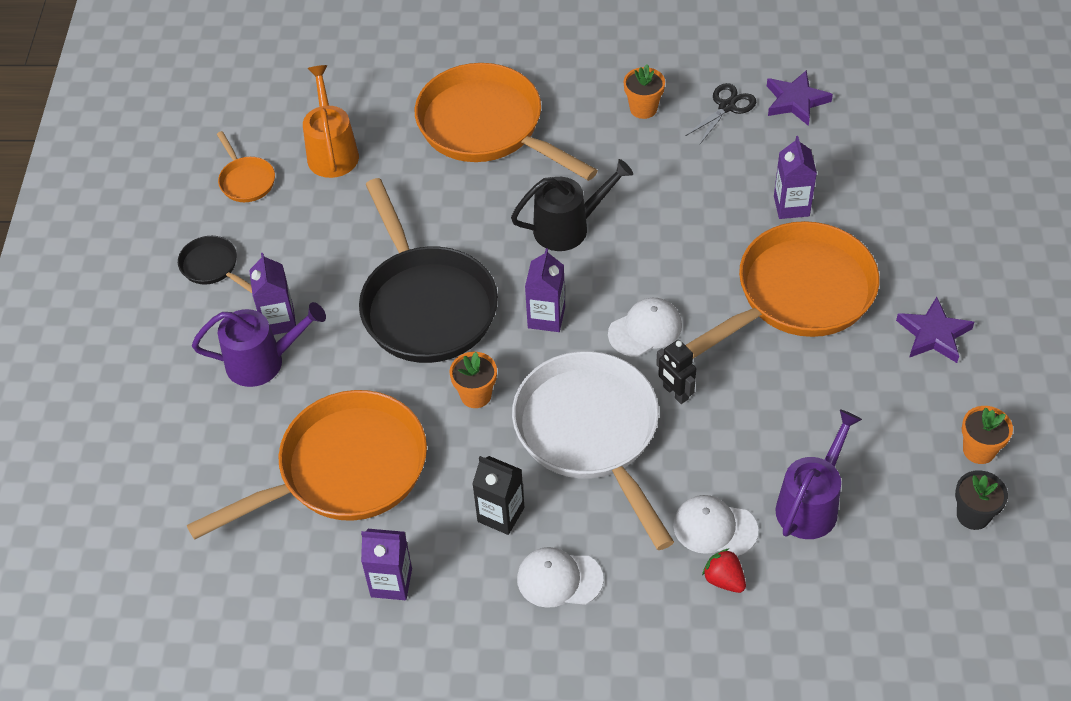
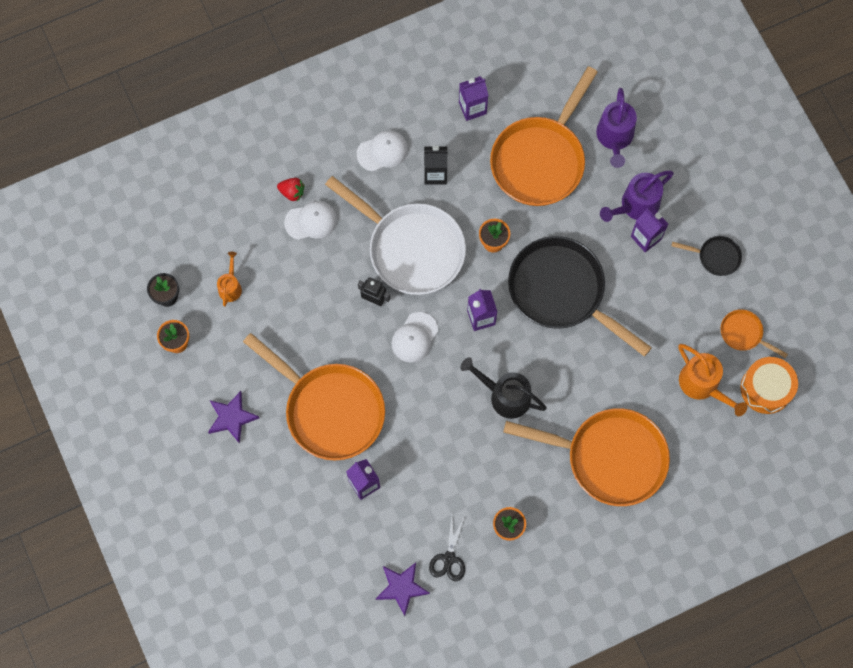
camera: 150 degrees right, 20 degrees up
black watering can [511,159,633,251] -> black watering can turned 75 degrees clockwise [460,357,547,419]
orange pan [685,221,879,359] -> orange pan turned 75 degrees counterclockwise [243,333,385,460]
purple watering can [776,409,862,539] -> purple watering can moved to [596,88,637,168]
none -> orange watering can [217,252,242,307]
none -> orange drum [741,357,798,414]

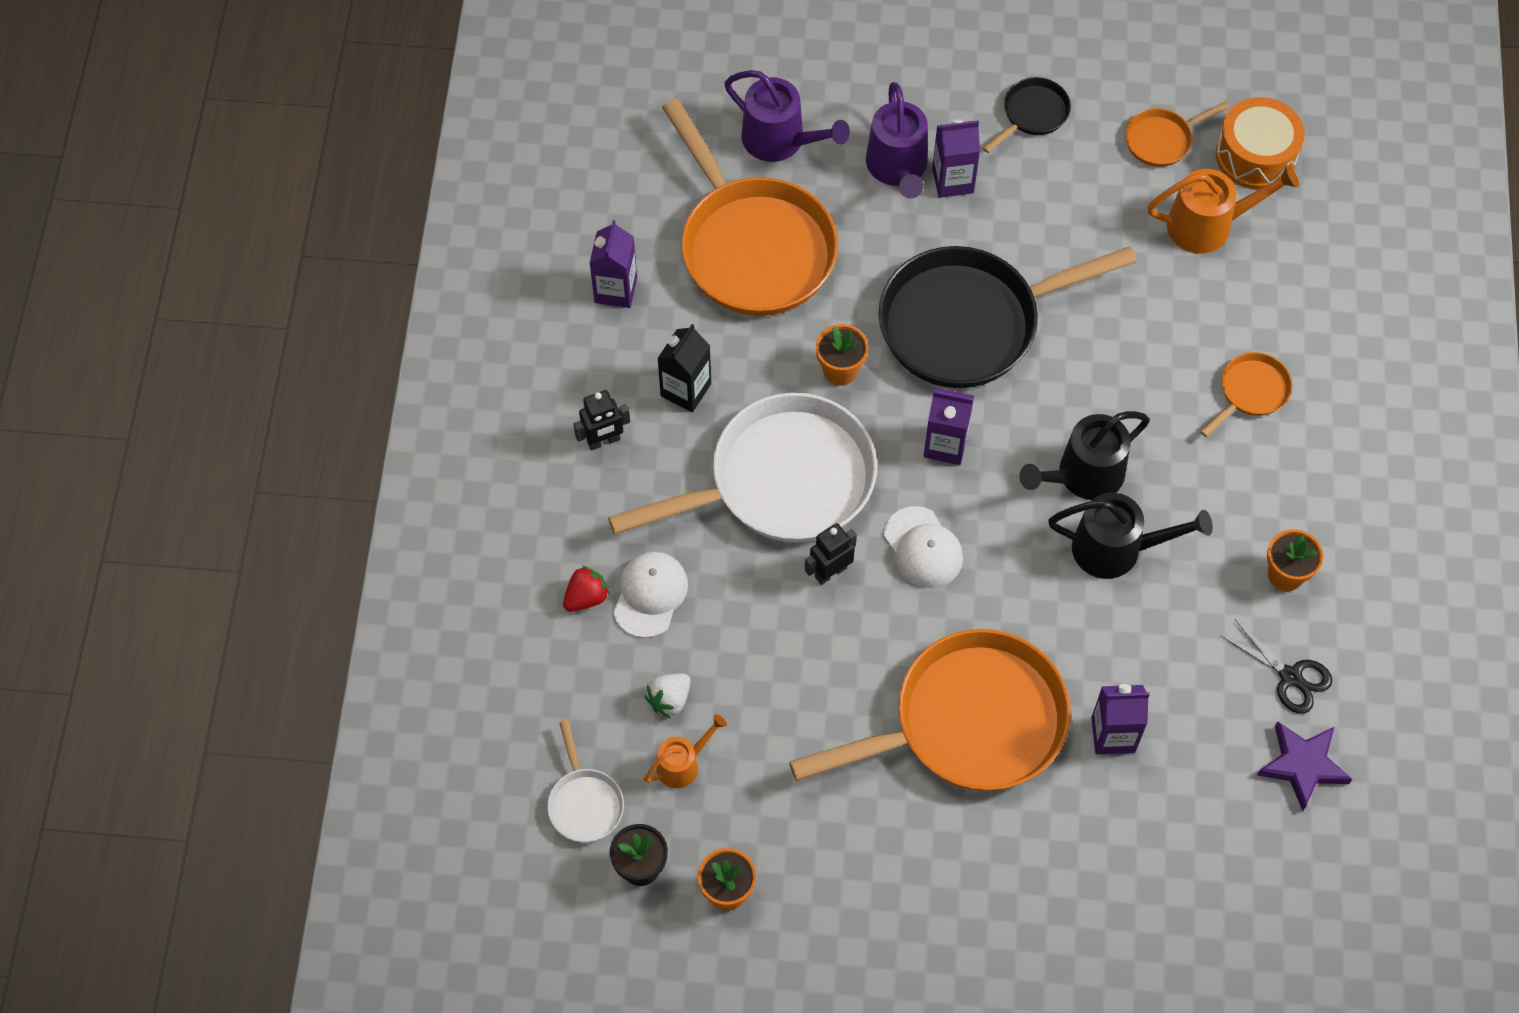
camera: 60 degrees left, 10 degrees down
purple star [208,391,259,444] -> none
orange watering can [217,252,242,307] -> orange watering can turned 105 degrees clockwise [644,714,727,789]
white cap [357,131,408,172] -> black robot [574,390,630,451]
orange pan [503,408,670,506] -> orange pan [1200,352,1292,437], size x0.44
none -> white pan [547,720,624,842]
none -> white strawberry [645,673,691,718]
none -> black watering can [1048,493,1213,579]

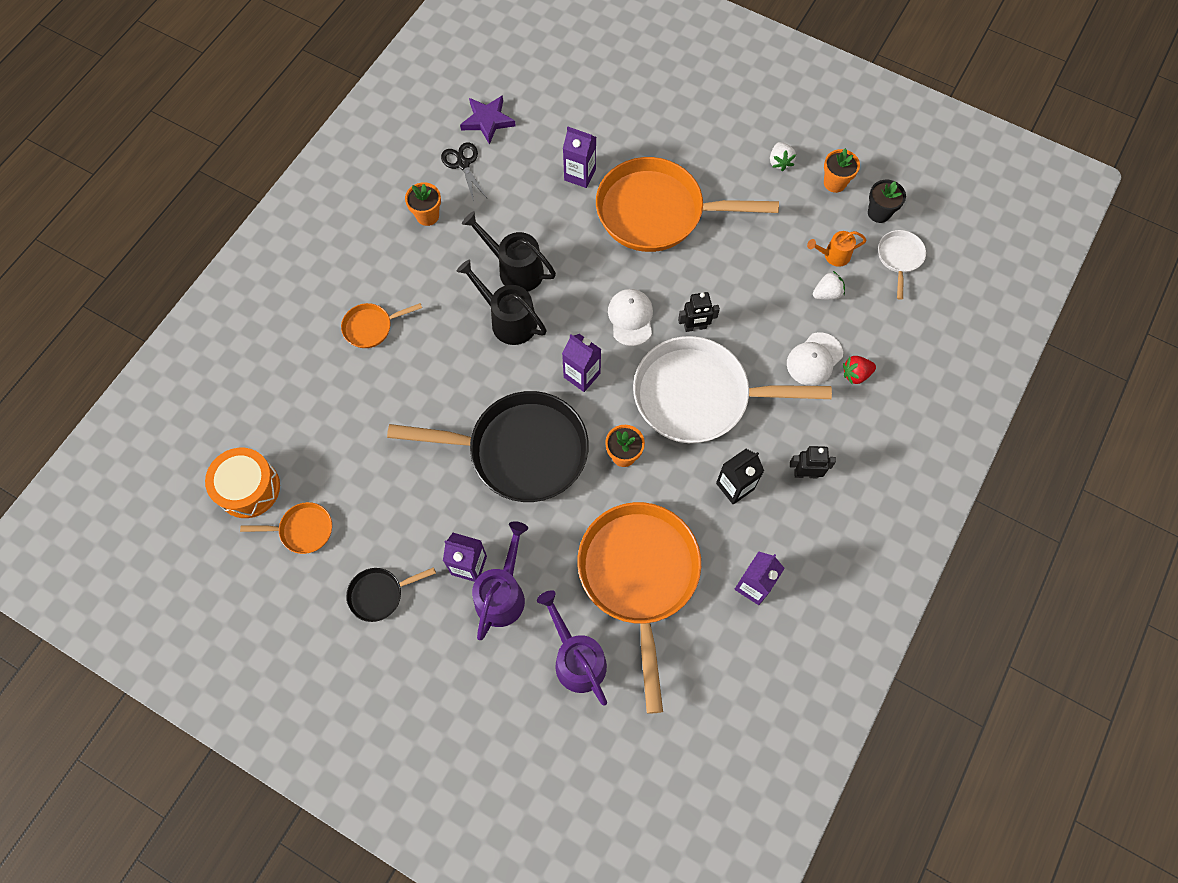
camera: 155 degrees left, 5 degrees up
black watering can [1019,411,1150,500] -> black watering can turned 135 degrees counterclockwise [456,260,547,345]
orange watering can [1148,165,1299,254] -> none
none -> white strawberry [770,142,796,171]

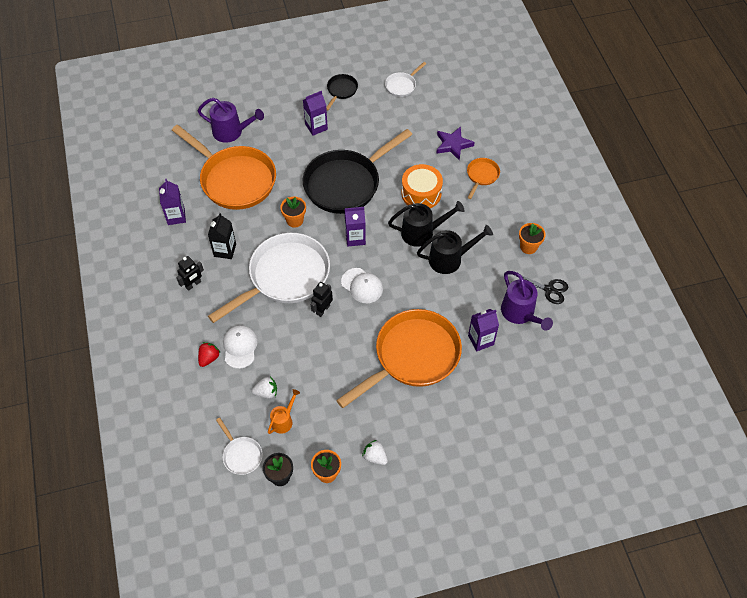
camera: 135 degrees right, 10 degrees down
orange drum [205,448,280,518] -> orange drum moved to [401,164,443,208]
orange pan [240,502,332,554] -> white pan [385,62,426,97]
purple star [460,95,516,145] -> purple star moved to [436,126,475,160]
purple watering can [472,521,528,640] -> purple watering can moved to [501,271,553,331]
white strawberry [813,271,845,300] -> white strawberry turned 120 degrees counterclockwise [252,377,277,399]

